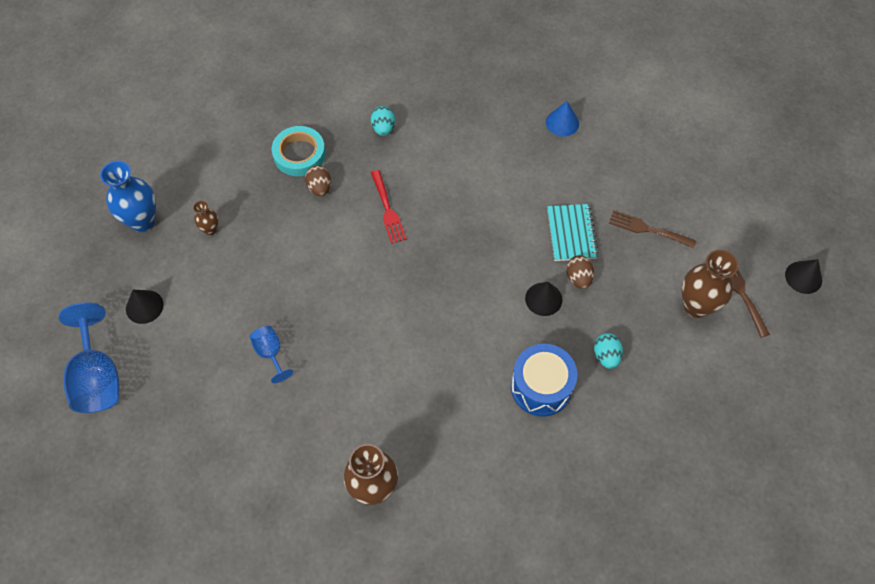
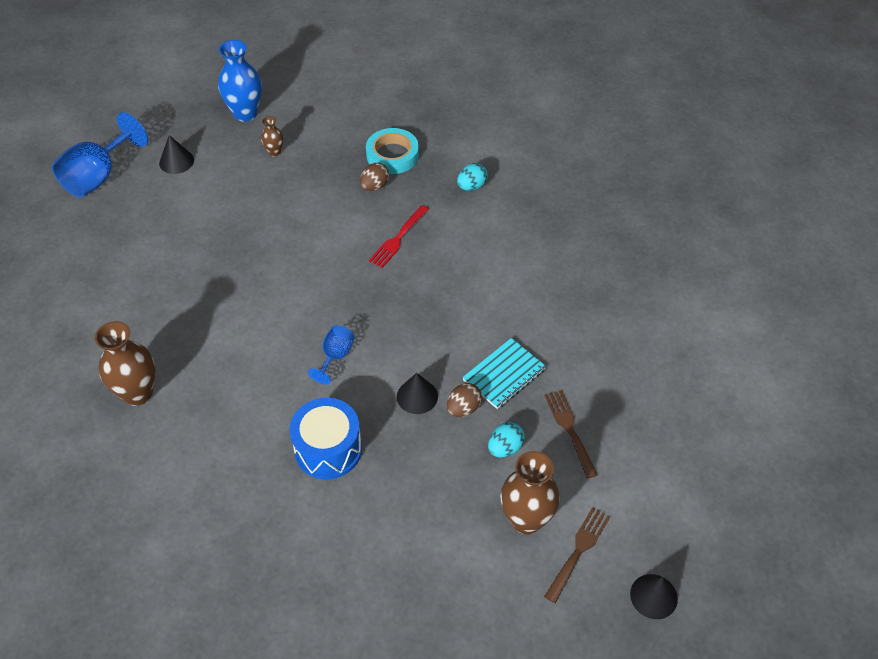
camera: 50 degrees right, 10 degrees down
blue goblet [250,326,293,383] -> blue goblet moved to [308,325,355,385]
blue cone [546,101,579,137] -> none
turquoise egg [594,333,623,369] -> turquoise egg moved to [488,422,525,458]

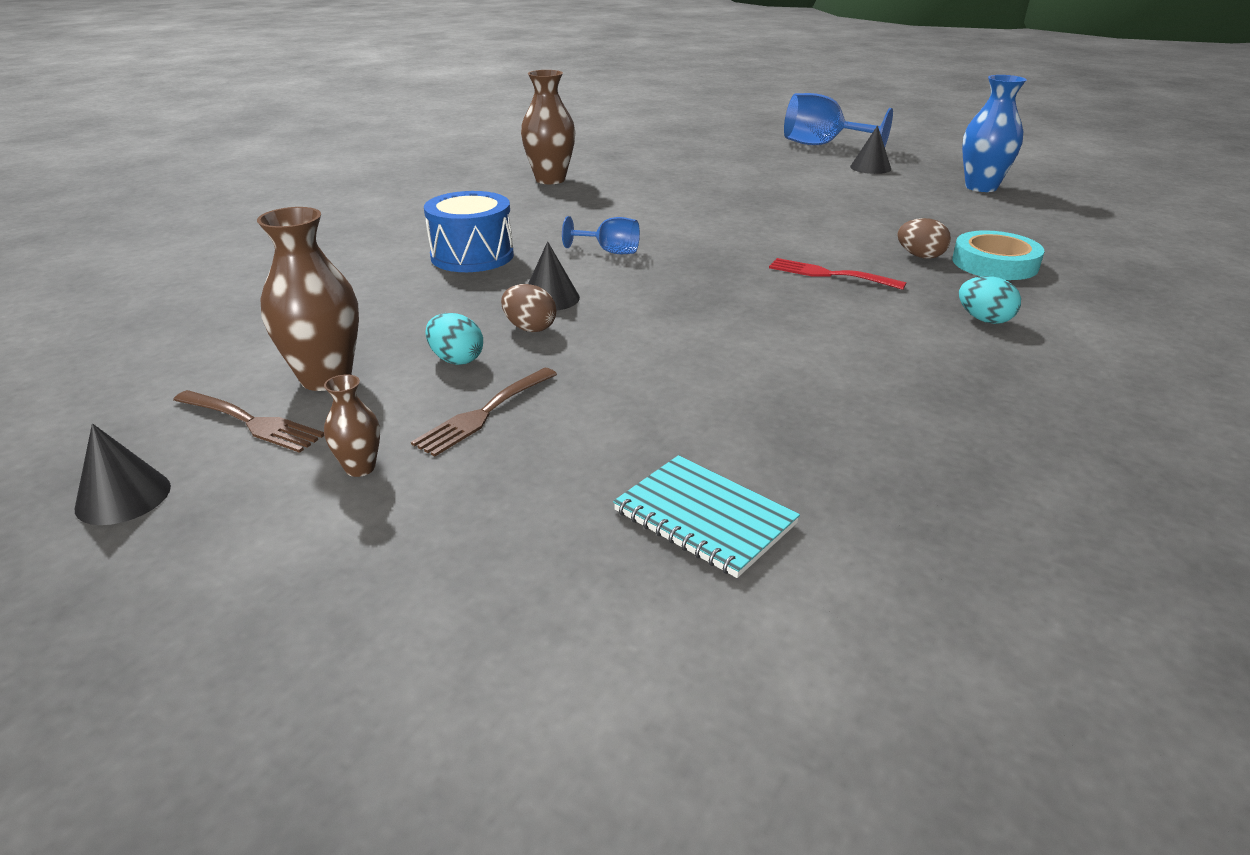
camera: 85 degrees right, 20 degrees down
brown vase [261,116,283,157] -> brown vase moved to [324,374,380,477]
turquoise notebook [462,338,546,409] -> turquoise notebook moved to [613,455,800,578]
brown fork [544,390,597,479] -> brown fork turned 150 degrees clockwise [411,368,557,457]

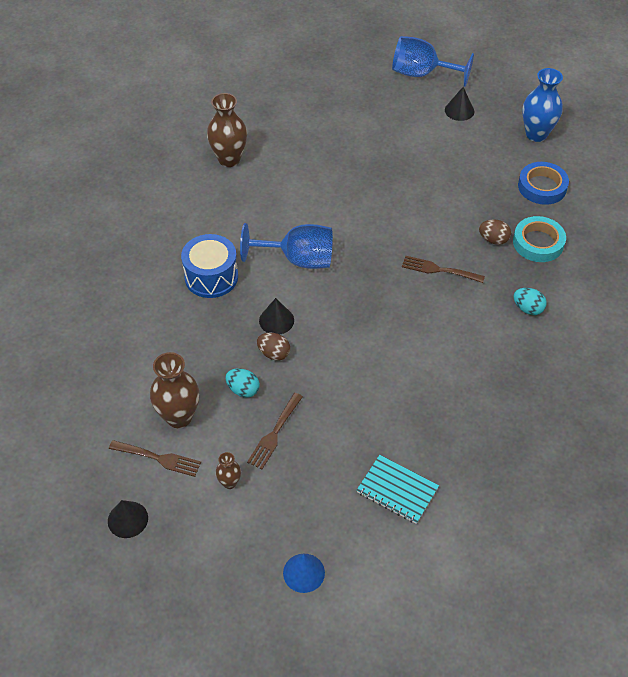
camera: 10 degrees left, 20 degrees up
blue goblet [562,216,640,254] -> blue goblet [240,223,333,269], size x1.87
red fork [769,258,907,290] -> brown fork [402,256,485,283]
none -> blue cone [283,554,325,593]
none -> blue tape [518,162,569,205]

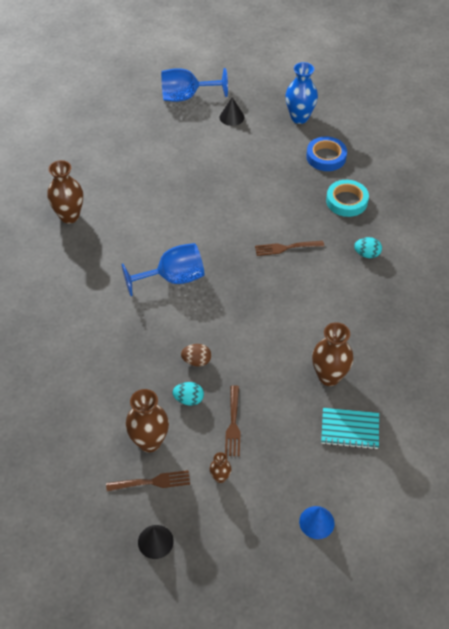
camera: 25 degrees left, 0 degrees up
blue drum [181,234,238,298] -> none
black cone [259,298,294,334] -> none
brown egg [479,219,511,245] -> none
none -> brown vase [312,322,354,386]

